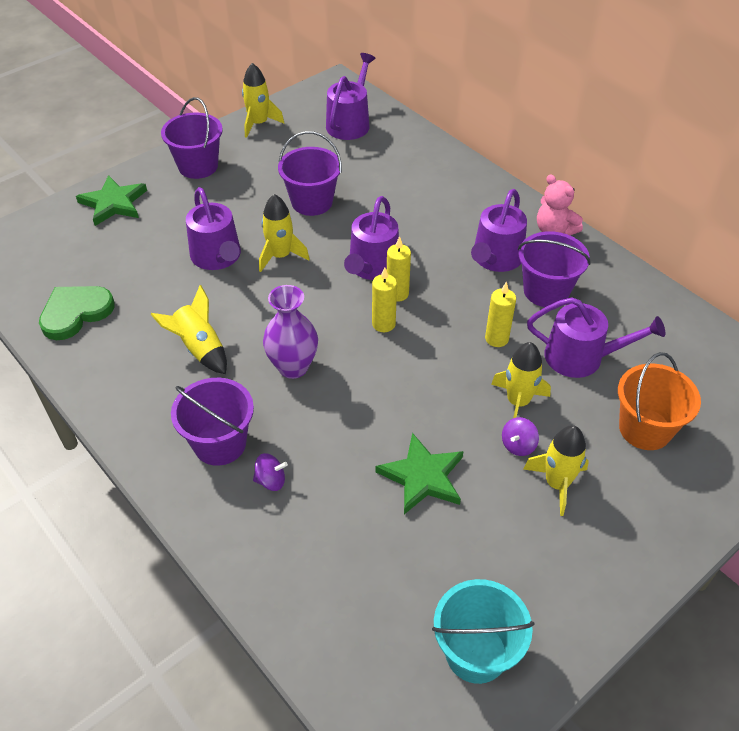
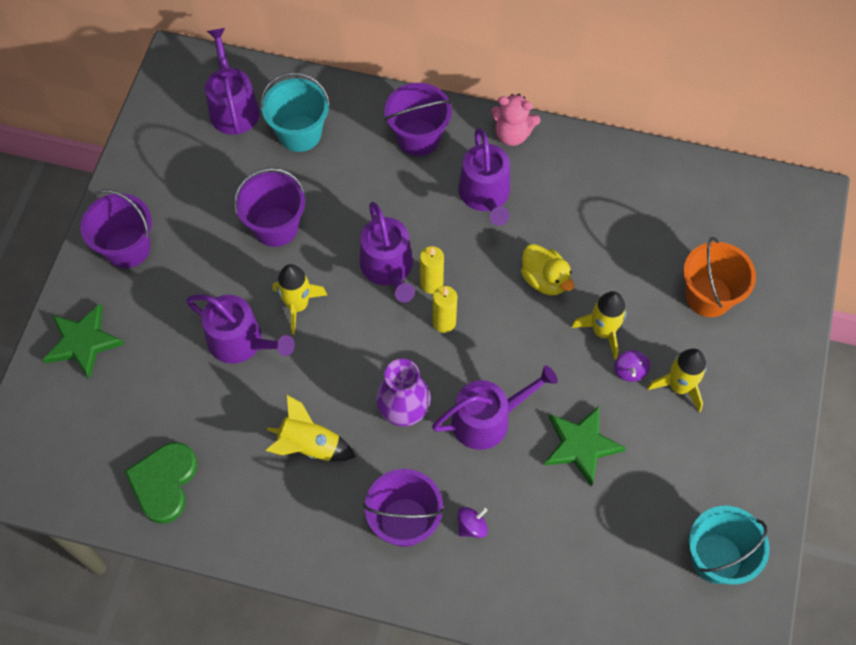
camera: 35 degrees left, 15 degrees up
yellow rocket [242,63,284,138] -> none
yellow candle [485,281,516,347] -> yellow duck [521,244,574,295]
purple bucket [518,231,591,307] -> purple bucket moved to [385,83,452,156]
purple watering can [527,297,665,378] -> purple watering can moved to [432,365,558,450]
none -> turquoise bucket [261,72,330,152]

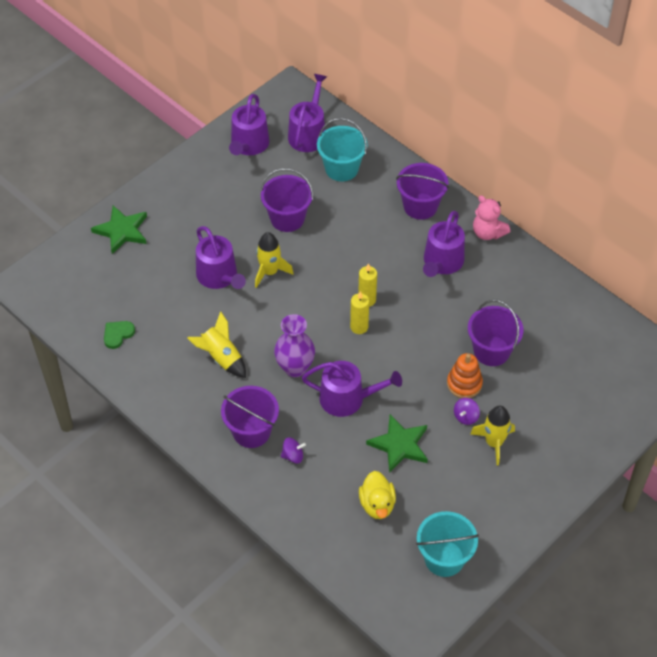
camera: 30 degrees right, 10 degrees down
purple bucket [80,189,152,268] -> purple bucket moved to [468,300,523,366]
green heart [124,442,197,524] -> green heart [104,321,135,349], size x0.59
purple watering can [360,202,415,303] -> purple watering can moved to [229,94,270,155]
yellow duck [521,244,574,295] -> yellow duck moved to [359,471,396,519]
yellow rocket [571,291,627,360] -> orange stacking toy [447,353,483,398]
orange bucket [683,237,756,317] -> none

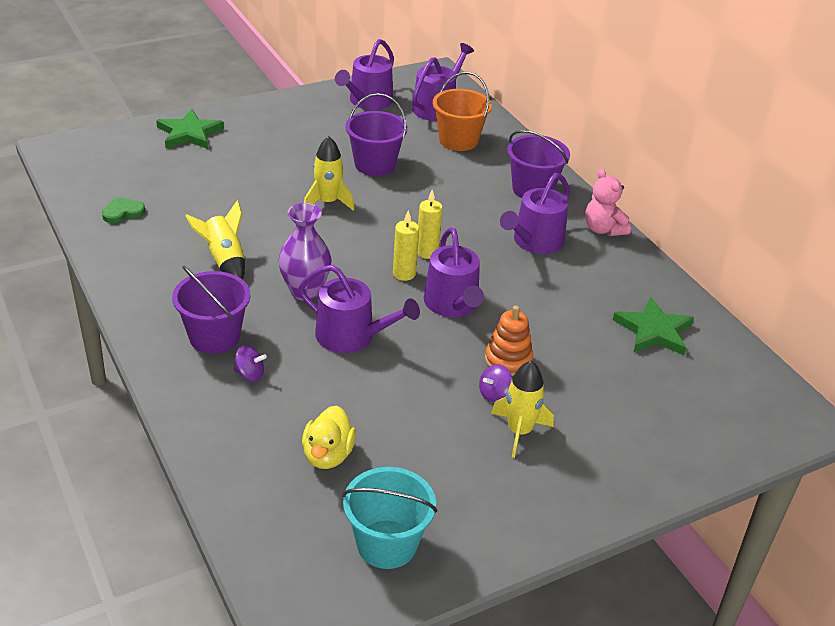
camera: 15 degrees right, 15 degrees down
purple watering can [196,226,246,289] -> purple watering can moved to [424,227,484,317]
turquoise bucket [317,118,368,182] -> orange bucket [433,72,492,151]
green star [366,414,428,473] -> green star moved to [613,297,694,355]
purple bucket [468,300,523,366] -> none

